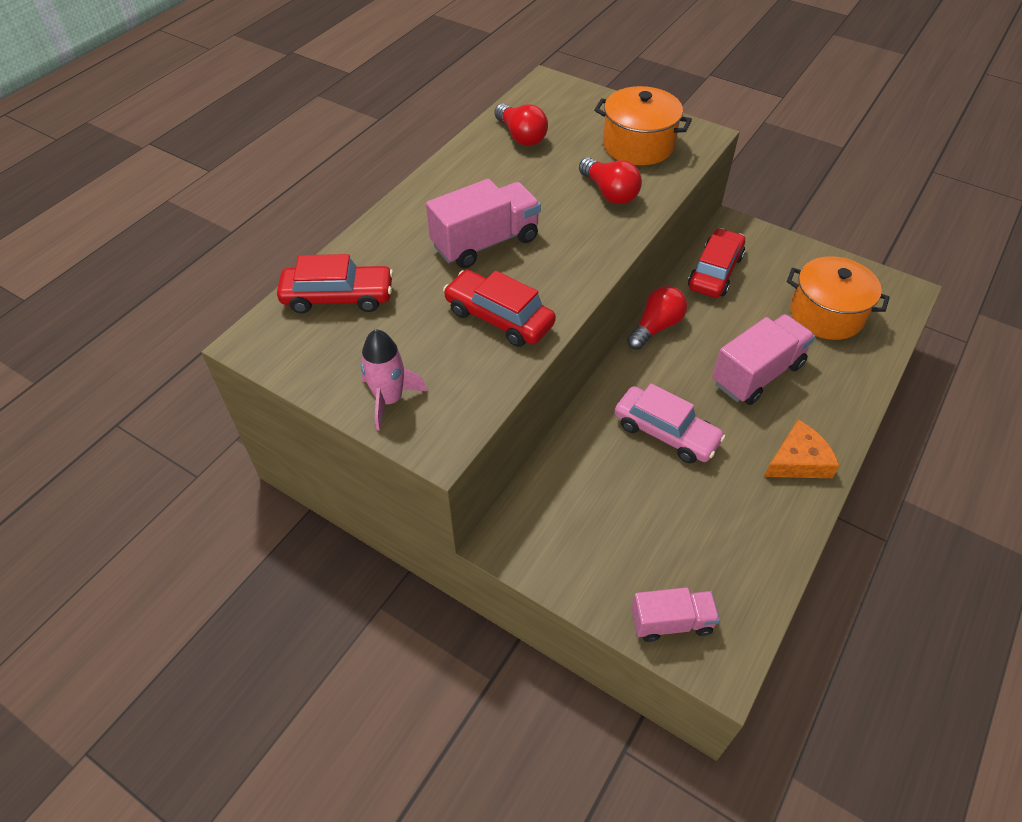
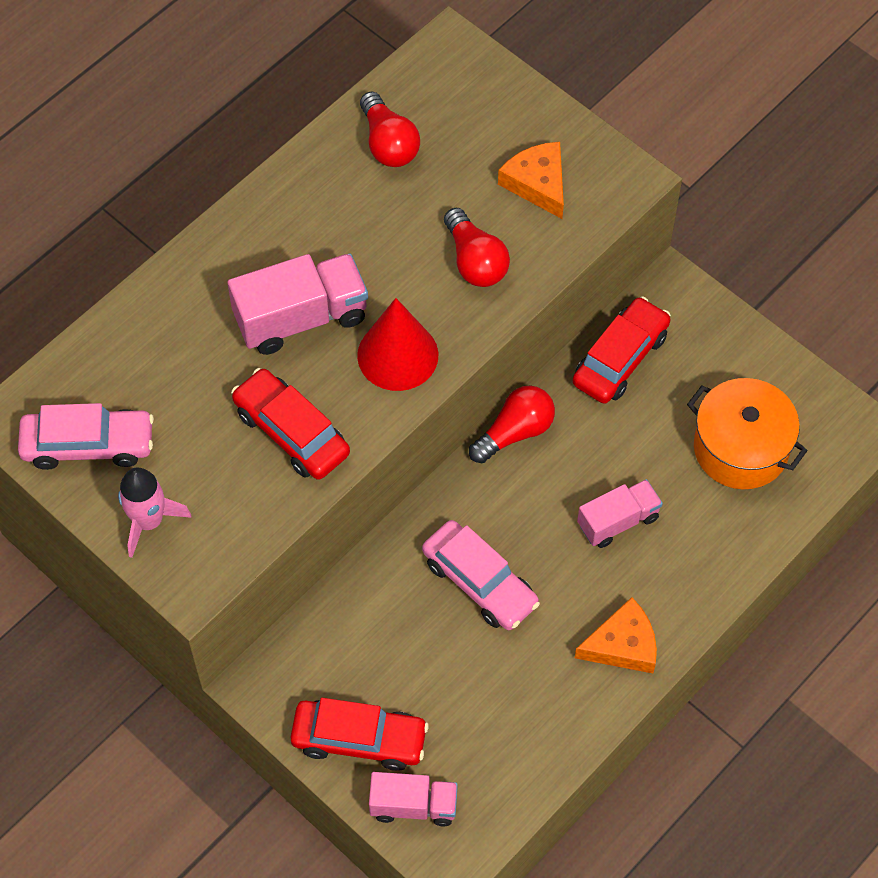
camera: 10 degrees right, 10 degrees up
red car [277,254,394,313] -> red car moved to [291,698,429,771]
orange pot [594,86,692,165] -> orange cheese [498,142,564,219]
pink truck [712,314,815,405] -> pink truck [577,479,663,548], size x0.63
none -> pink car [18,403,154,470]
none -> red cone [357,298,438,391]

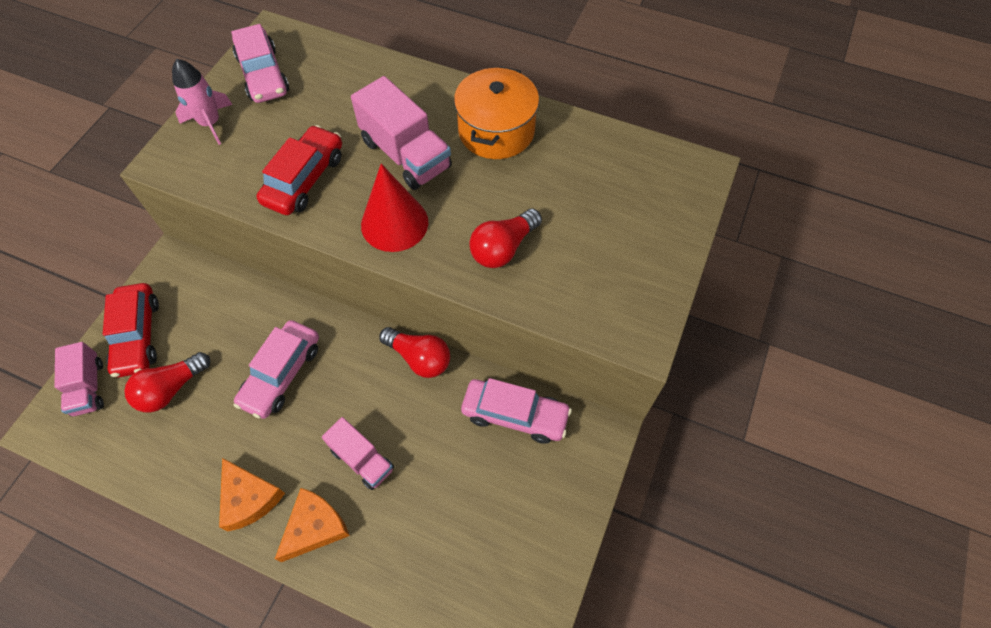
camera: 70 degrees right, 0 degrees up
red light bulb [360,91,420,167] -> red light bulb moved to [124,352,210,412]
orange cheese [498,142,564,219] -> orange cheese moved to [275,488,350,562]
red car [573,297,671,404] -> pink car [461,378,572,444]
orange pot [687,378,808,489] -> orange pot moved to [454,66,539,159]

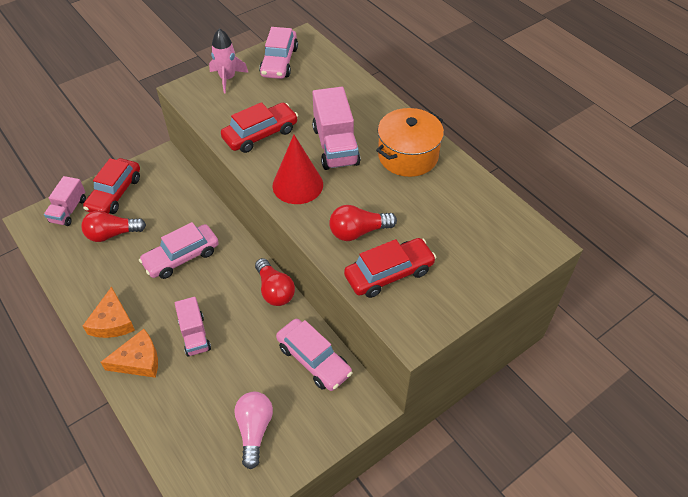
camera: 30 degrees right, 10 degrees down
none -> pink light bulb [234,392,273,469]
none -> red car [344,238,436,298]

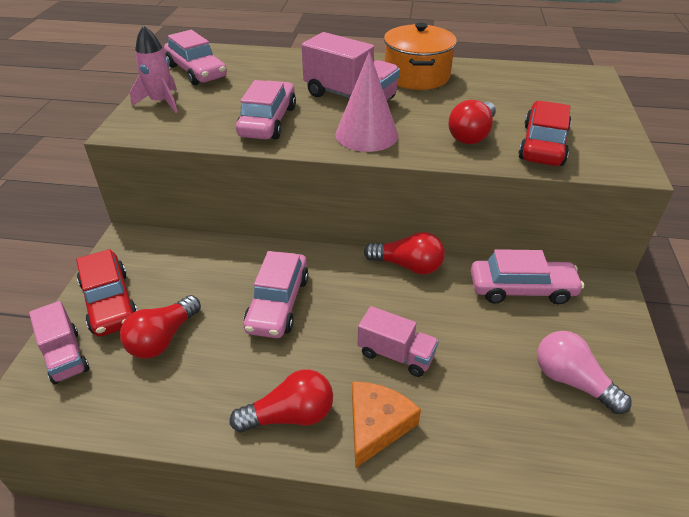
camera: 45 degrees left, 10 degrees down
orange cheese [83,286,135,338] -> red light bulb [229,369,333,433]
red car [221,102,298,153] -> pink car [236,80,296,140]
red cone [273,135,323,204] -> pink cone [335,52,398,152]

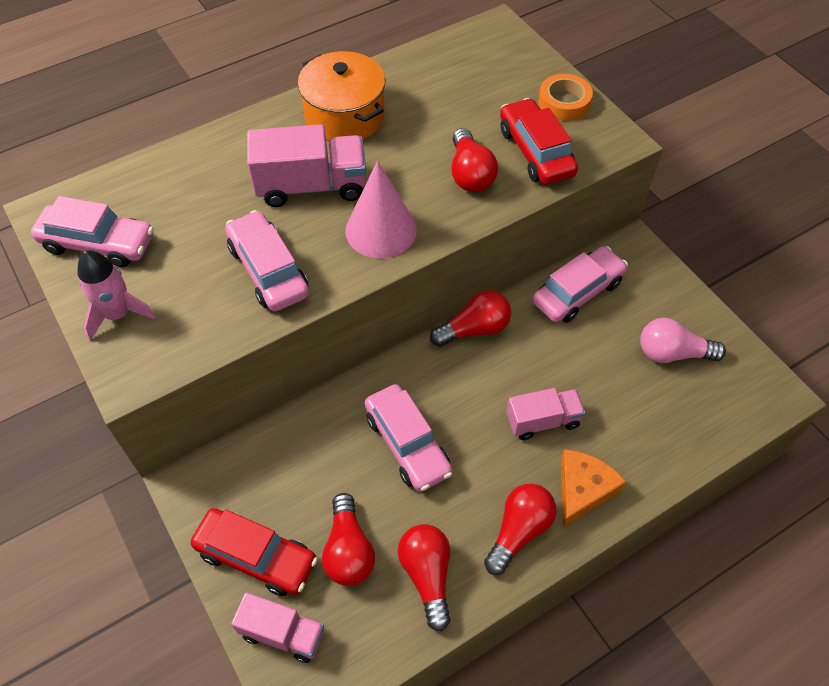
camera: 40 degrees left, 15 degrees up
orange cheese [352,382,421,468] -> orange cheese turned 45 degrees clockwise [561,449,626,527]
none -> red light bulb [398,524,451,631]
none -> orange tape [538,74,593,121]

